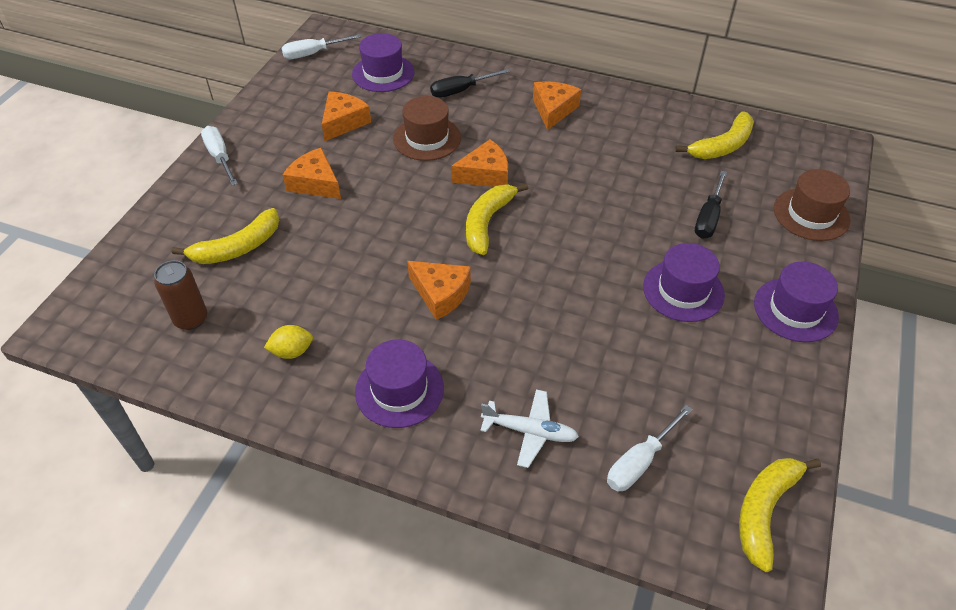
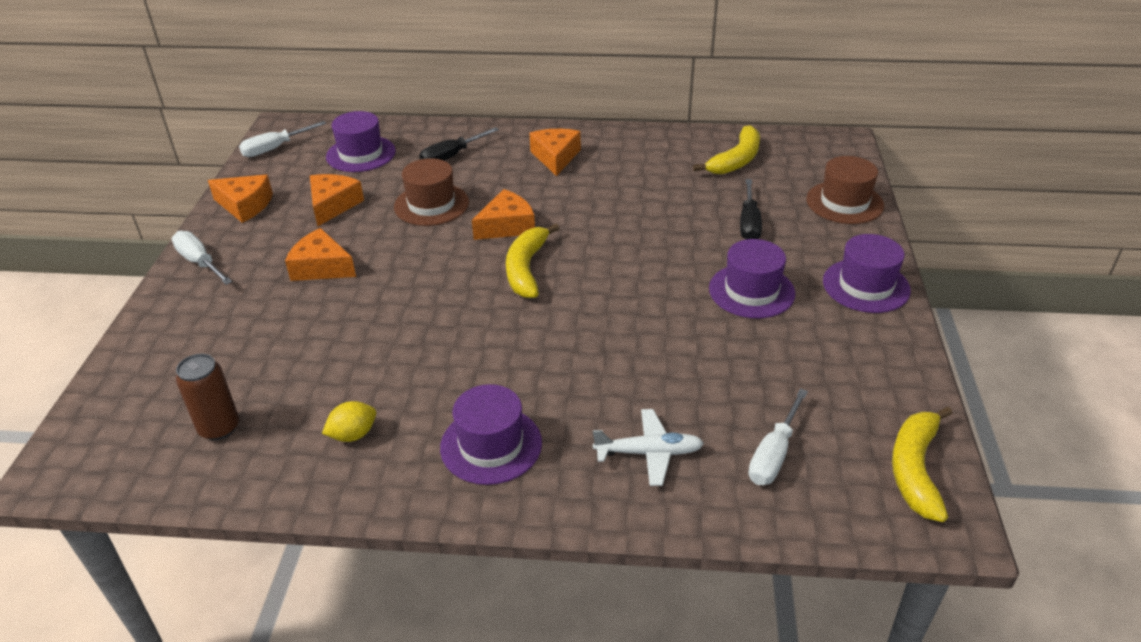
camera: 15 degrees left, 10 degrees down
yellow banana [172,208,279,264] -> none
orange cheese [407,261,471,320] -> orange cheese moved to [208,174,273,223]

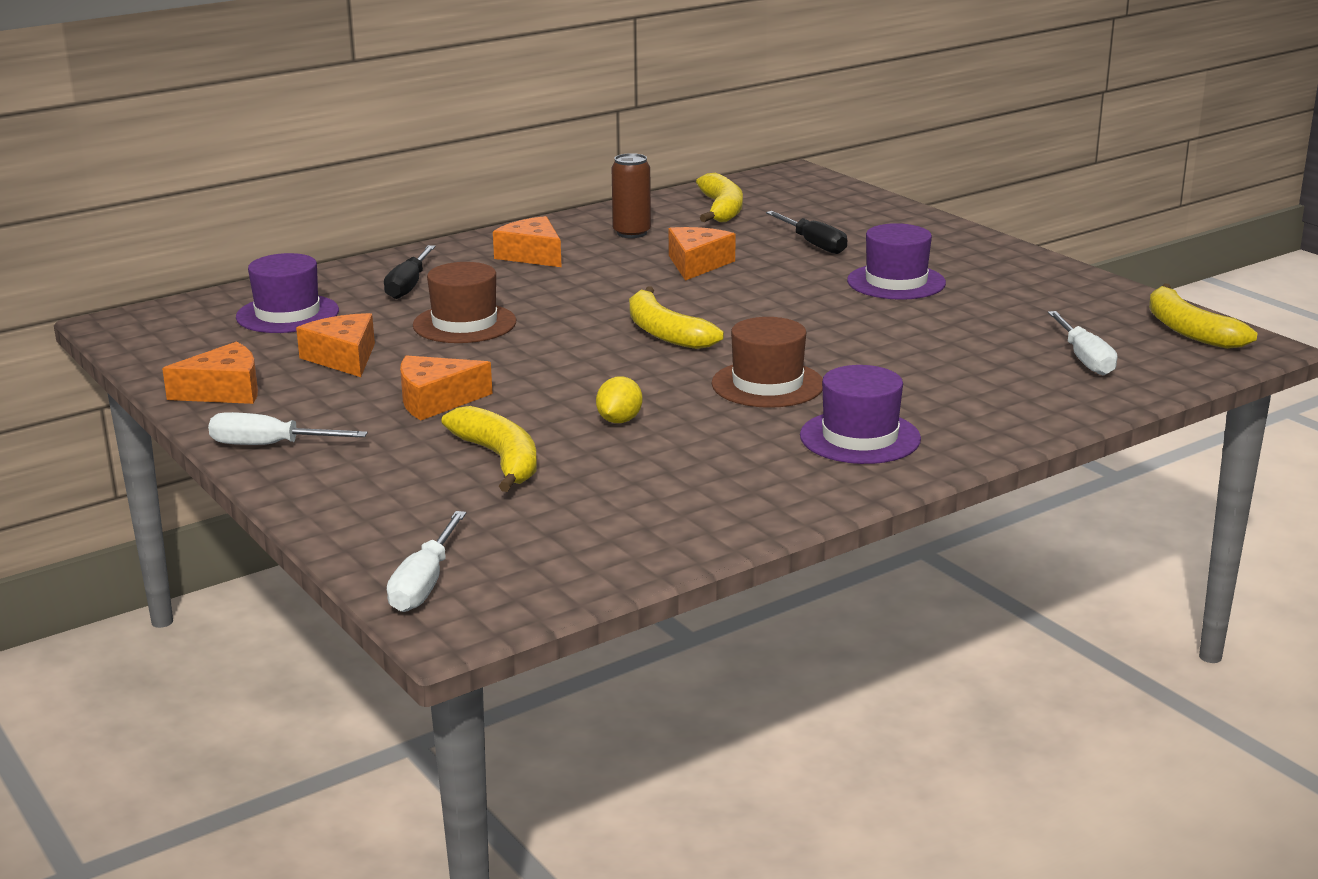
camera: 40 degrees left, 15 degrees down
brown can [176,354,239,440] -> brown can moved to [611,153,651,238]
white screwdriver [239,121,326,157] -> white screwdriver moved to [387,511,466,612]
yellow lemon [322,401,376,442] -> yellow lemon moved to [596,376,642,423]
orange cheese [472,189,535,240] -> orange cheese moved to [669,227,736,281]
white plane [593,409,704,486] -> none
brown hat [806,156,884,224] -> brown hat moved to [712,317,823,408]
purple hat [823,234,911,313] -> none
none -> yellow banana [441,406,537,492]

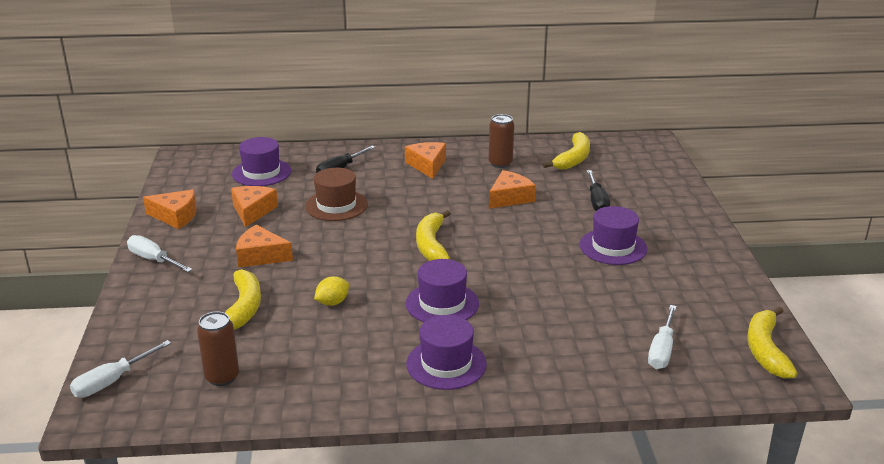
camera: 30 degrees right, 5 degrees up
brown hat [712,317,823,408] -> purple hat [406,259,479,322]
none -> brown can [197,312,239,386]

